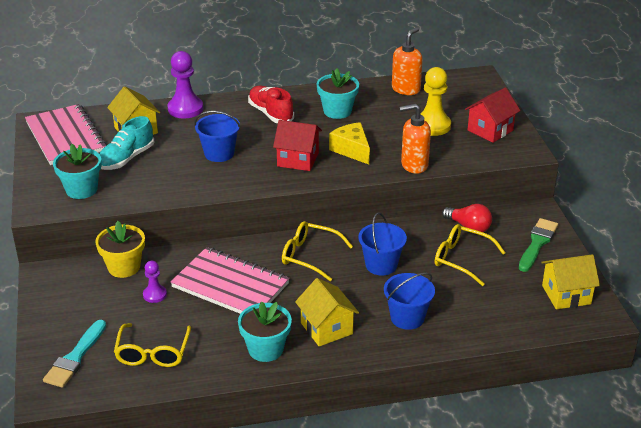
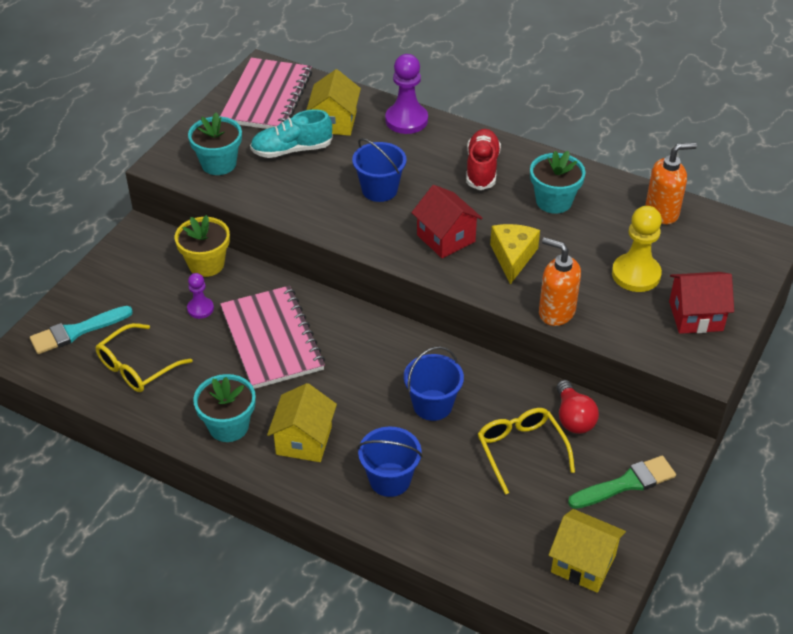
camera: 40 degrees right, 10 degrees up
yellow glasses [282,221,353,281] -> none

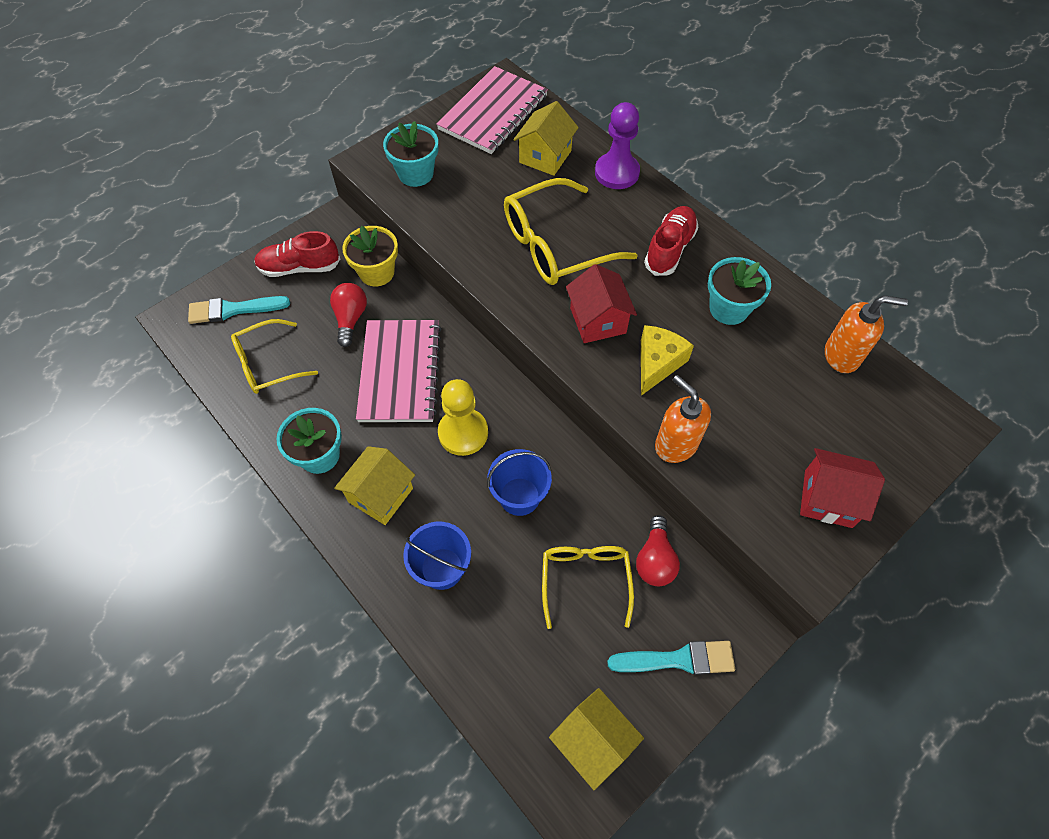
camera: 20 degrees right, 15 degrees up
purple pawn [187,273,214,319] -> red light bulb [330,283,367,347]
turquoise shoe [250,109,333,158] -> none
blue bucket [352,138,407,202] -> yellow glasses [504,178,638,285]
green brush [568,456,676,509] -> turquoise brush [607,641,735,675]
yellow pawn [612,206,662,292] -> yellow pawn moved to [438,379,488,456]
none -> red shoe [254,231,340,277]

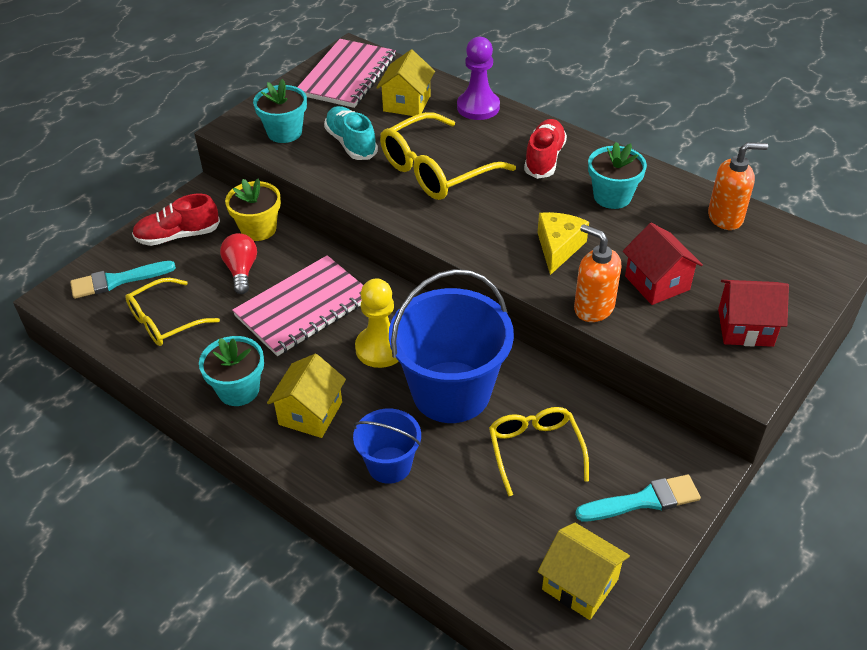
camera: 10 degrees left, 15 degrees down
pink notebook [356,320,442,422] -> pink notebook turned 60 degrees clockwise [232,255,363,356]
blue bucket [487,449,552,516] -> blue bucket [389,269,514,423], size x1.89
red house [566,264,637,343] -> red house moved to [623,223,703,305]
red light bulb [636,515,680,586] -> none
none -> turquoise shoe [324,106,378,160]

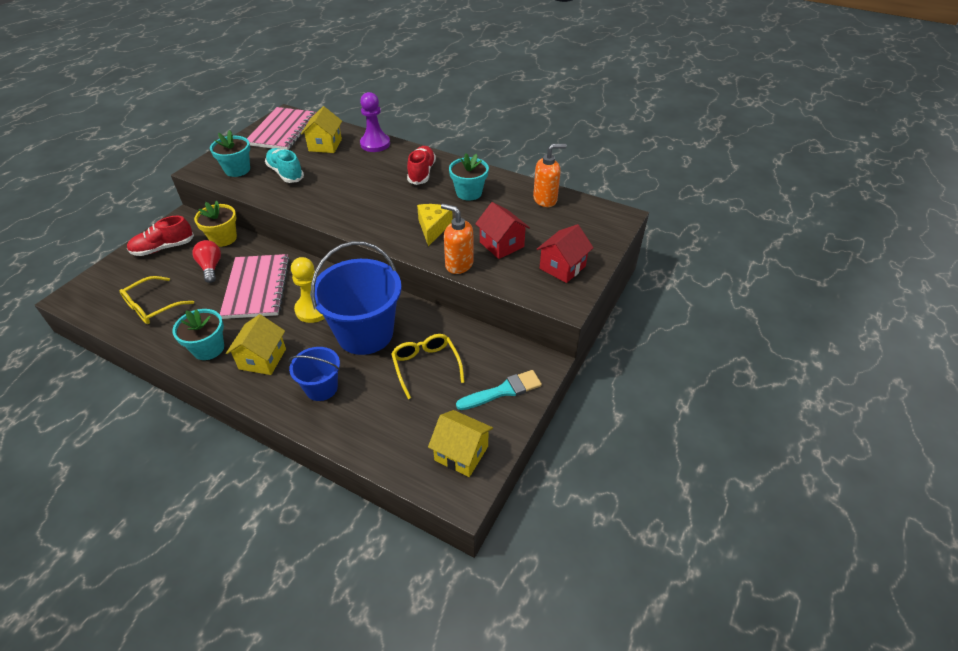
camera: 10 degrees left, 0 degrees up
turquoise brush [70,261,176,299] -> none
pink notebook [232,255,363,356] -> pink notebook turned 45 degrees counterclockwise [220,254,290,319]
yellow glasses [380,112,516,200] -> none
red house [718,280,789,347] -> red house turned 45 degrees counterclockwise [537,224,594,283]

